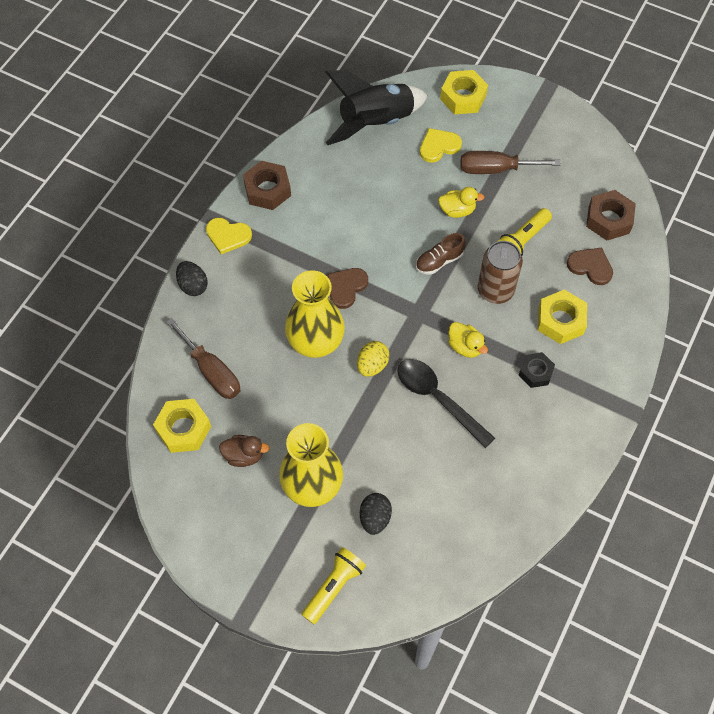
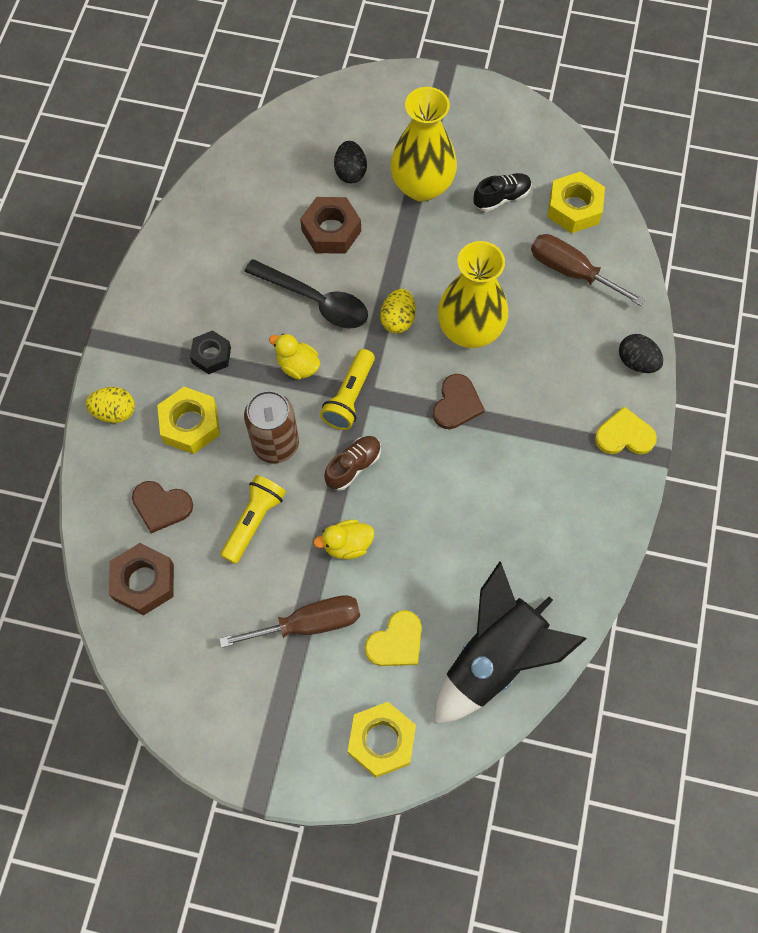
camera: 165 degrees right, 5 degrees up
brown duck [219,435,270,467] -> black shoe [473,173,532,212]
brown nut [243,161,291,210] -> brown nut moved to [300,197,361,254]
yellow flashlight [302,547,366,624] -> yellow flashlight moved to [320,349,375,430]
none -> yellow egg [86,387,135,423]

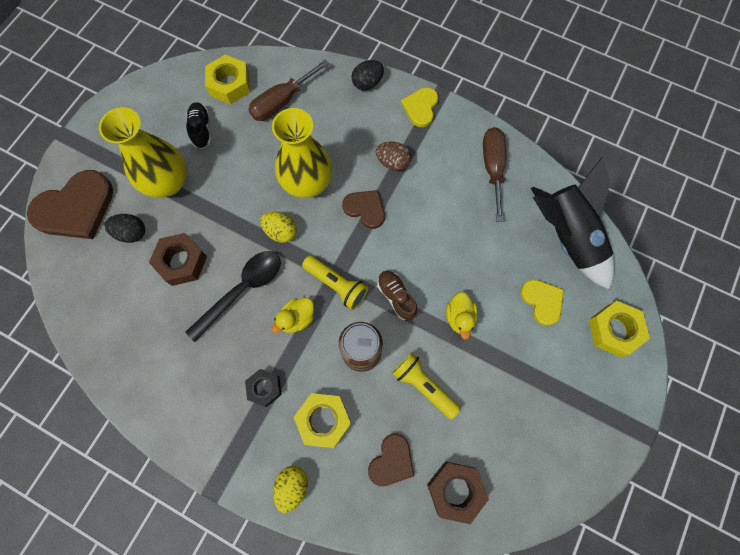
camera: 75 degrees left, 5 degrees up
brown screwdriver [219,595,360,648] -> brown screwdriver moved to [483,127,506,222]
none -> brown heart [27,170,113,239]
none -> brown egg [376,142,411,171]

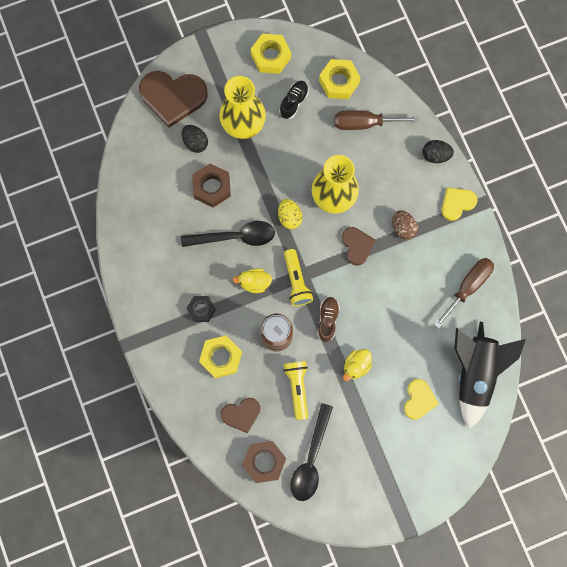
camera: 40 degrees right, 5 degrees up
yellow egg [273,466,308,513] -> none
yellow nut [589,301,650,357] -> yellow nut moved to [251,34,291,74]
none -> black spoon [291,403,333,501]

